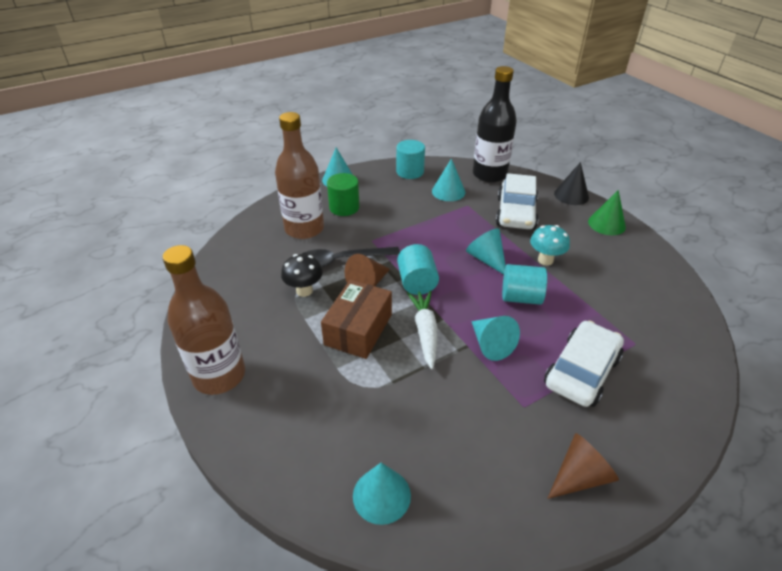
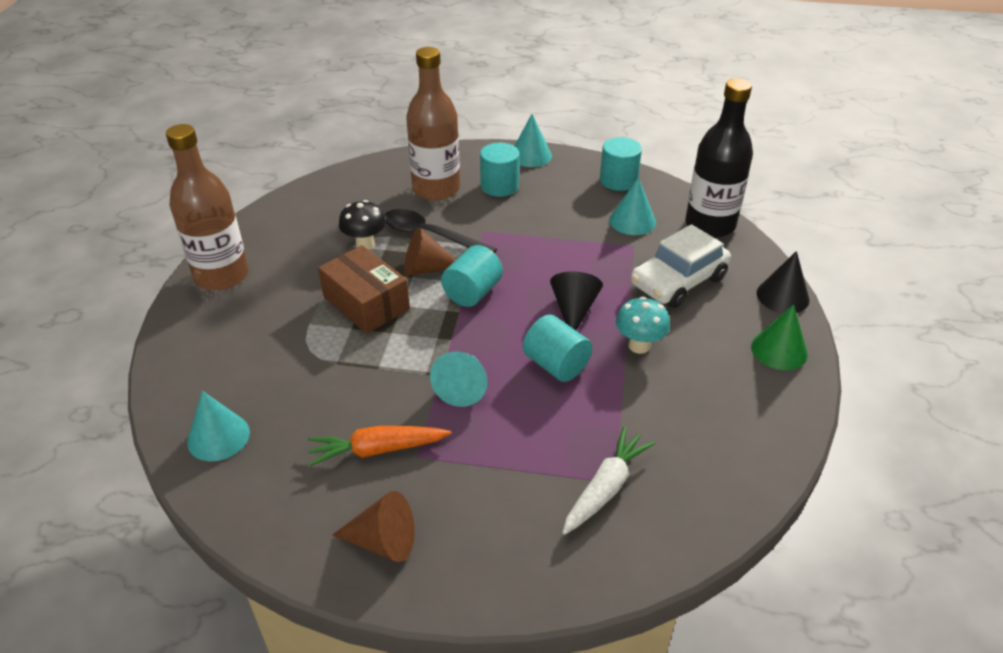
camera: 40 degrees right, 0 degrees up
brown box [321,280,392,359] -> brown box turned 75 degrees clockwise [318,245,410,334]
green cylinder [327,173,360,216] -> turquoise cylinder [480,143,520,197]
white carrot [407,291,438,369] -> white carrot moved to [562,427,655,535]
turquoise cone [466,228,506,275] -> black cone [550,272,603,330]
white car [544,320,624,407] -> none
none -> orange carrot [308,426,451,466]

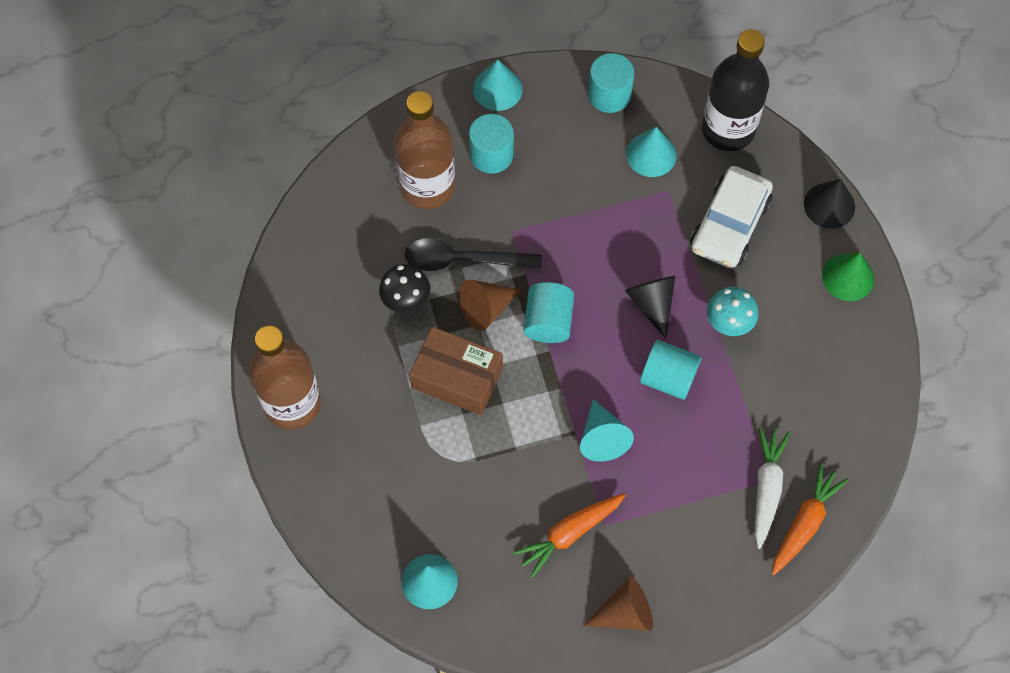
camera: 25 degrees left, 25 degrees up
none -> orange carrot [772,464,849,575]

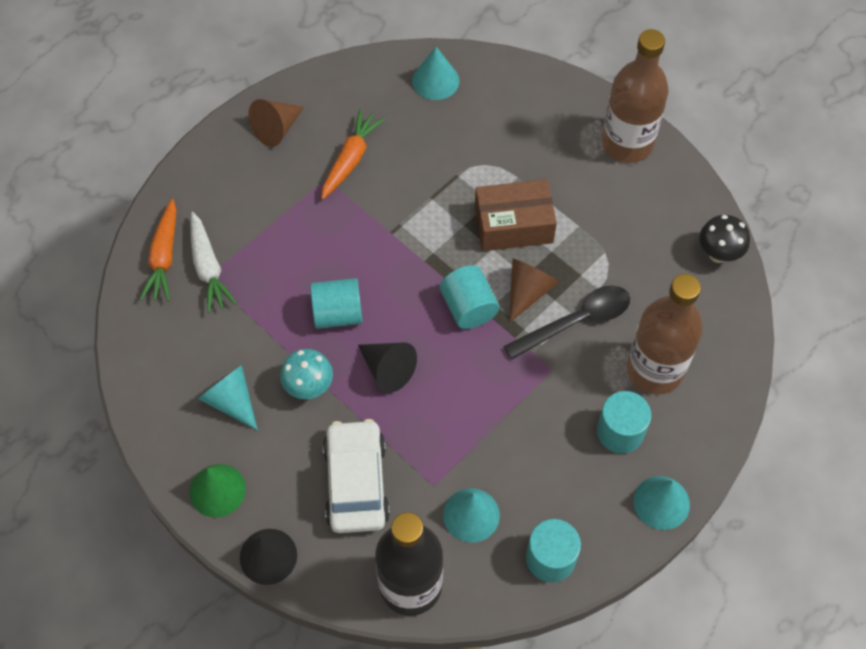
camera: 150 degrees right, 5 degrees down
black mushroom [379,264,431,313] -> black mushroom moved to [699,215,750,263]
turquoise cone [580,399,634,462] -> turquoise cone moved to [198,365,258,430]

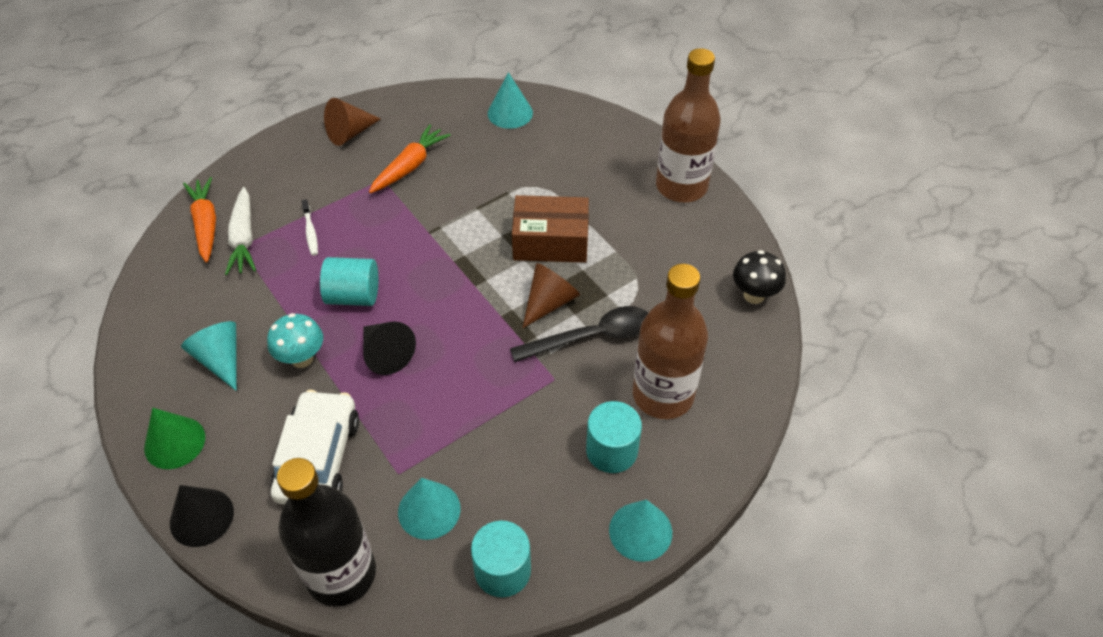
camera: 10 degrees right, 10 degrees down
orange carrot [140,199,177,301] -> orange carrot turned 150 degrees clockwise [183,177,216,263]
turquoise cylinder [440,265,499,329] -> none
none -> white toothbrush [302,199,318,256]

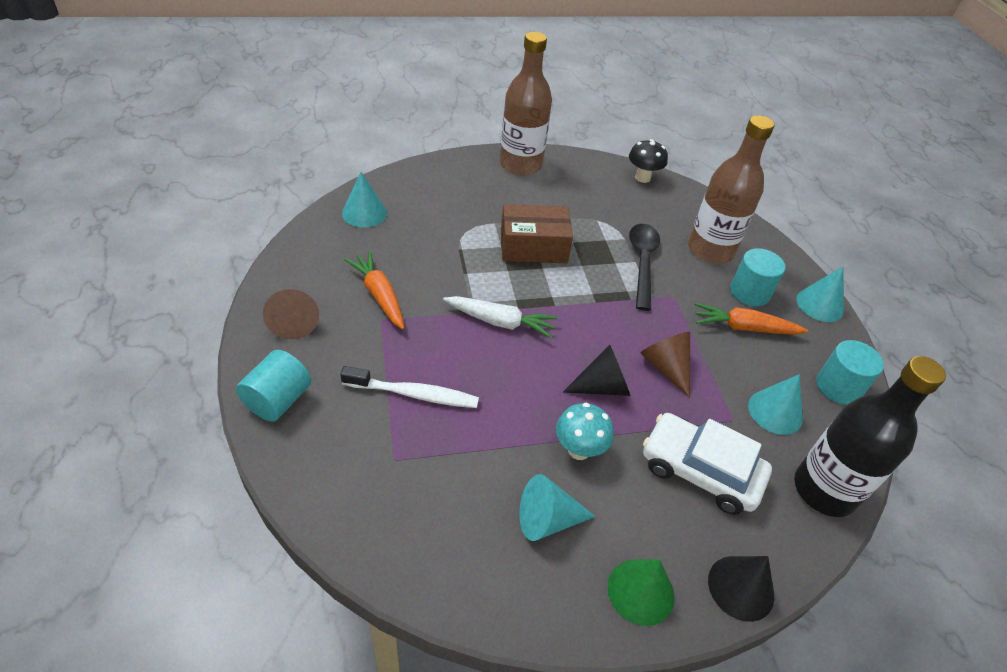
camera: 70 degrees left, 5 degrees down
orange carrot [183,177,216,263] -> orange carrot moved to [695,303,808,335]
white carrot [225,187,256,275] -> white carrot moved to [443,296,558,338]
white toothbrush [302,199,318,256] -> white toothbrush [340,366,479,408], size x1.78
turquoise cylinder [320,257,378,306] -> turquoise cylinder moved to [236,350,311,422]
brown box [512,195,589,263] -> brown box turned 60 degrees clockwise [501,204,573,263]
brown cone [523,263,580,328] -> brown cone moved to [640,332,690,398]

